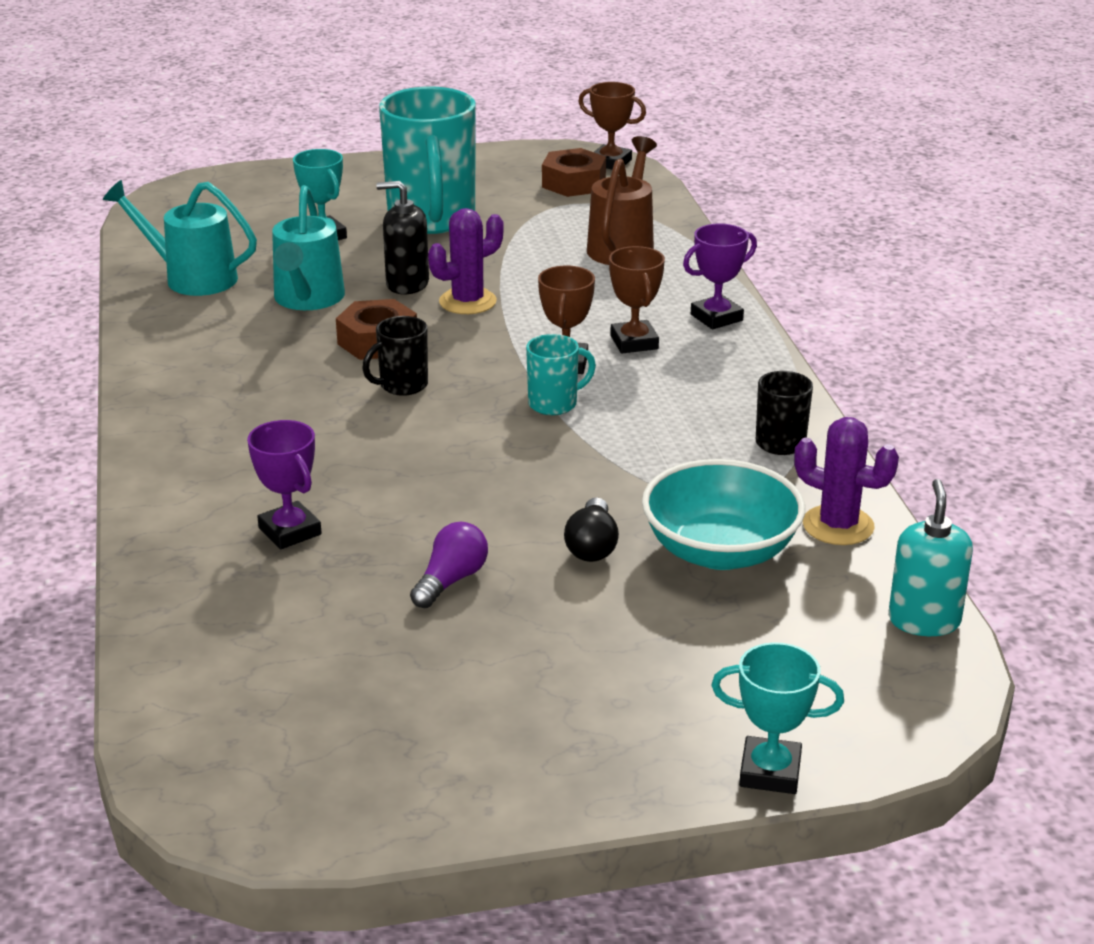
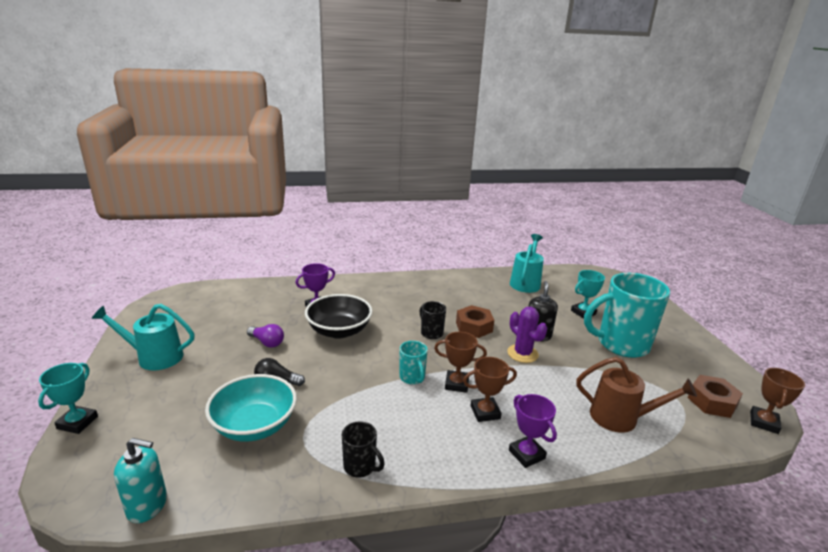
camera: 90 degrees right, 5 degrees down
turquoise watering can [272,185,345,310] -> turquoise watering can moved to [91,304,195,370]
purple cactus [794,417,899,545] -> none
none -> black bowl [305,294,373,339]

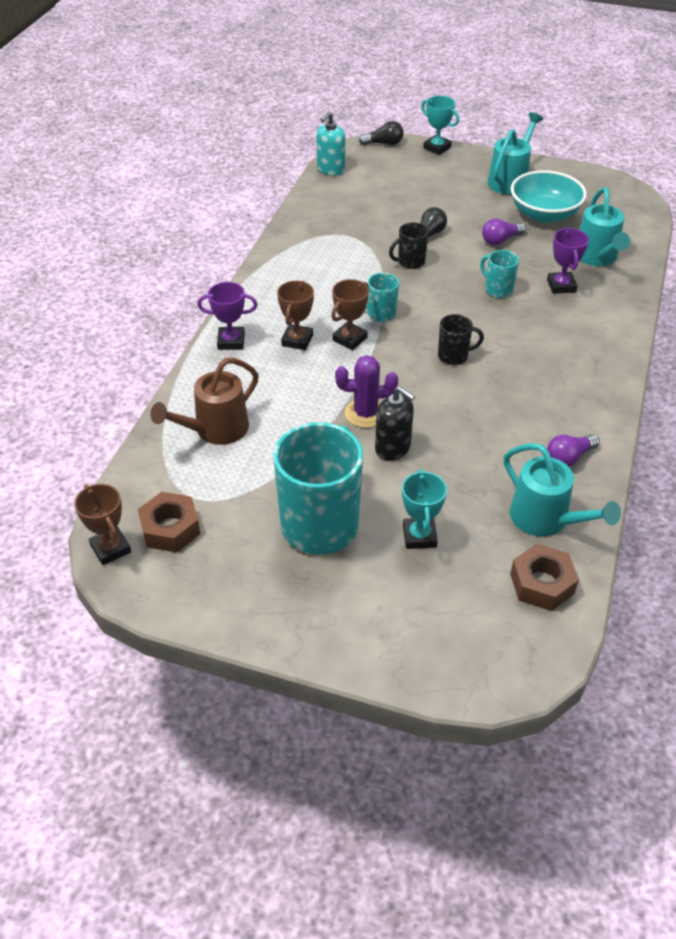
camera: 120 degrees right, 20 degrees up
turquoise bowl [205,374,297,442] -> turquoise bowl moved to [511,170,587,223]
black bowl [305,294,373,339] -> turquoise mug [480,250,519,298]
black mug [342,421,385,478] -> black mug moved to [389,222,429,269]
brown nut [456,305,494,338] -> brown nut moved to [510,544,579,611]
none -> black light bulb [359,121,404,145]
none -> purple light bulb [547,434,600,467]
none -> turquoise watering can [579,187,630,266]

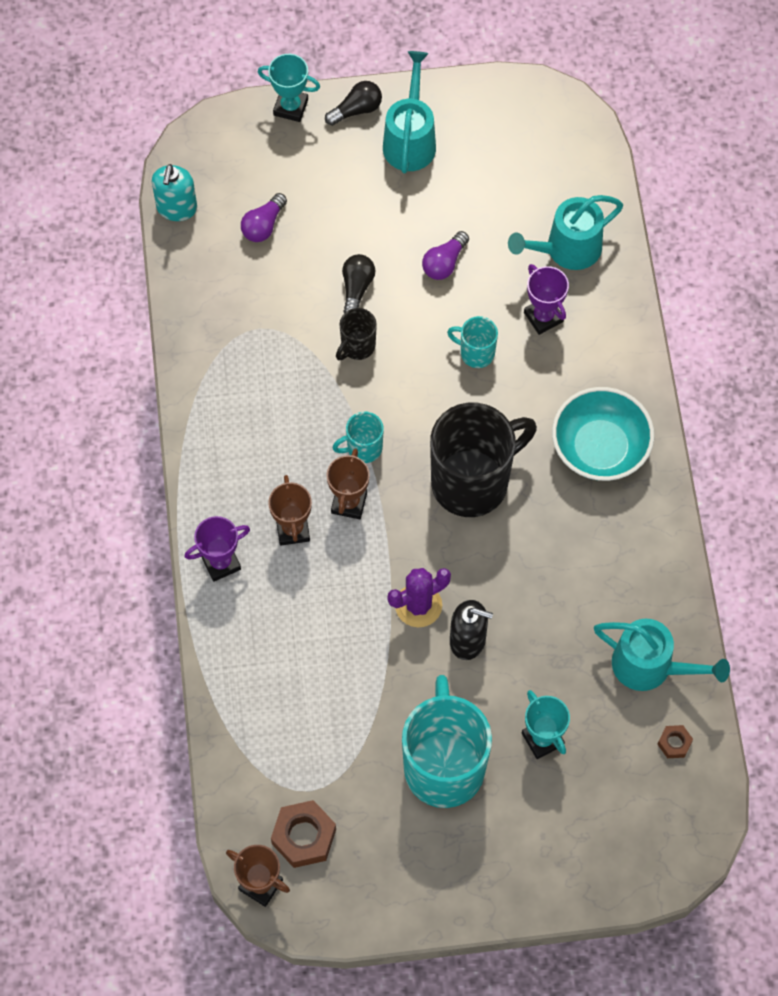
camera: 25 degrees left, 20 degrees up
brown watering can [150,358,259,445] -> none
black light bulb [359,121,404,145] -> black light bulb moved to [325,81,382,126]
black mug [438,314,484,365] -> black mug [430,402,537,517], size x2.20
brown nut [510,544,579,611] -> brown nut [657,725,693,758], size x0.53
turquoise bowl [511,170,587,223] -> turquoise bowl moved to [552,387,654,481]
purple light bulb [547,434,600,467] -> purple light bulb moved to [241,193,287,242]
turquoise watering can [579,187,630,266] -> turquoise watering can turned 90 degrees clockwise [508,195,623,270]

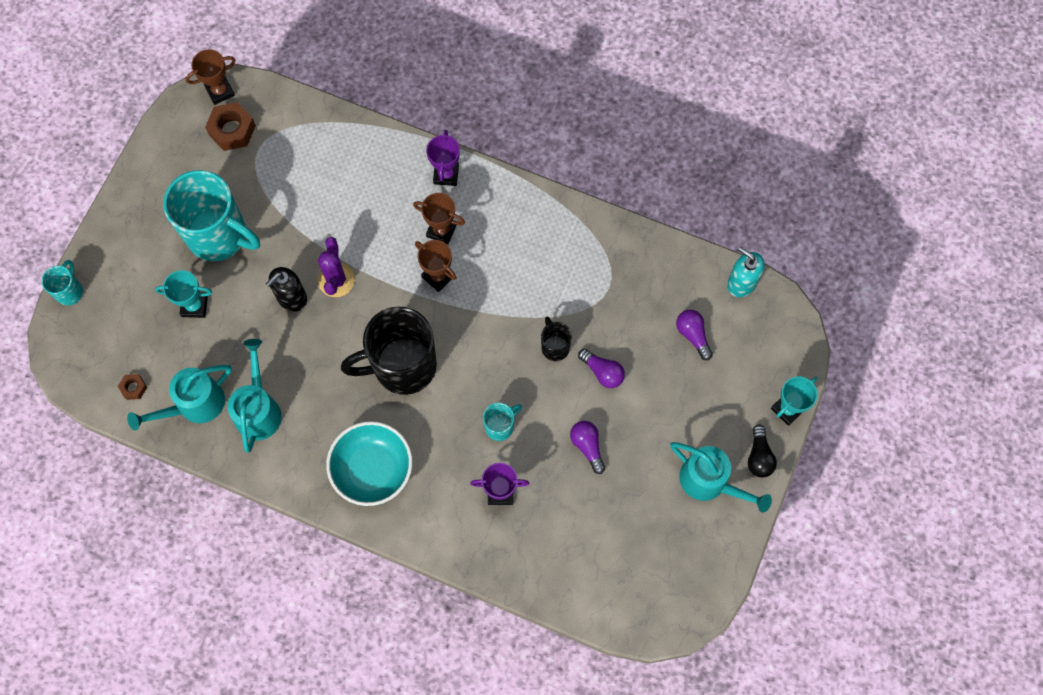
camera: 120 degrees right, 5 degrees up
turquoise mug [332,411,384,463] -> turquoise mug moved to [42,260,83,306]
black light bulb [342,254,375,313] -> purple light bulb [578,349,625,388]
black mug [430,402,537,517] -> black mug turned 75 degrees clockwise [341,307,437,395]
turquoise watering can [508,195,623,270] -> turquoise watering can moved to [228,339,282,453]

